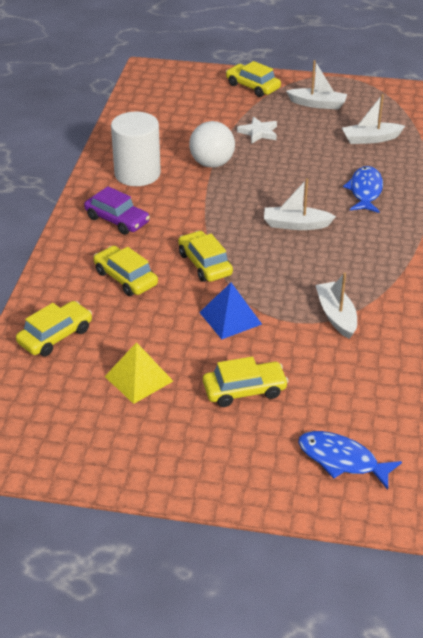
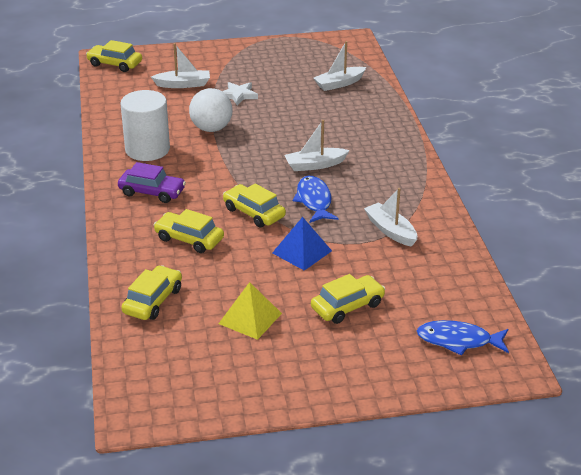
camera: 20 degrees left, 5 degrees down
yellow car [226,61,281,97] -> yellow car moved to [86,40,142,72]
white boat [286,60,347,110] -> white boat moved to [151,43,210,88]
blue fish [343,166,383,213] -> blue fish moved to [293,176,339,223]

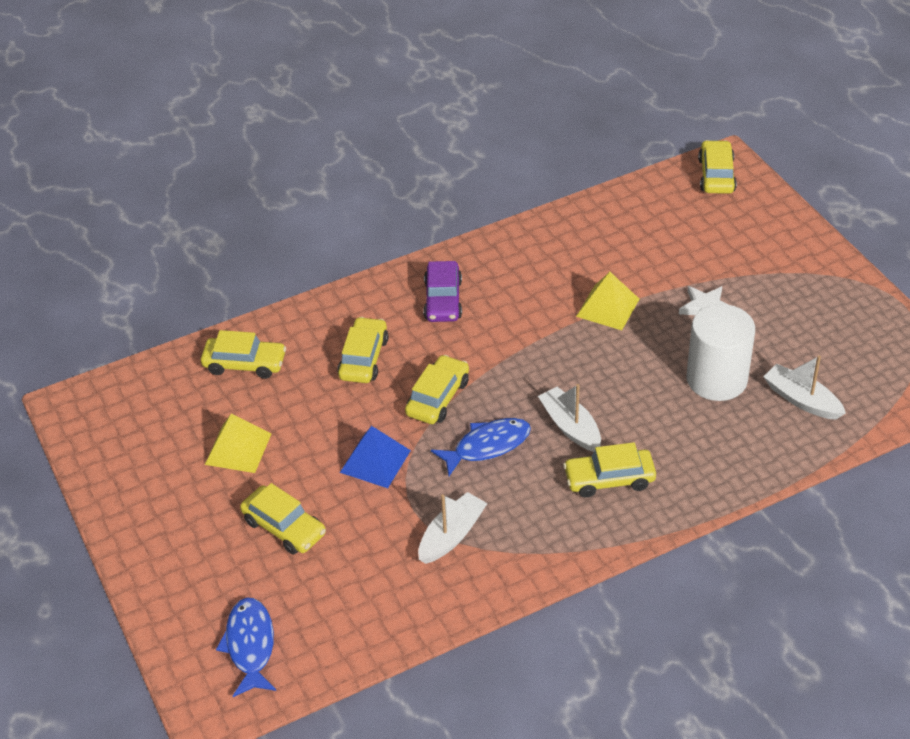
camera: 75 degrees right, 10 degrees up
white cylinder [120,90,170,161] -> white cylinder moved to [686,304,755,401]
white boat [151,43,210,88] -> none
white ball [189,88,233,132] -> yellow pyramid [576,272,639,330]
none -> yellow car [563,442,656,498]

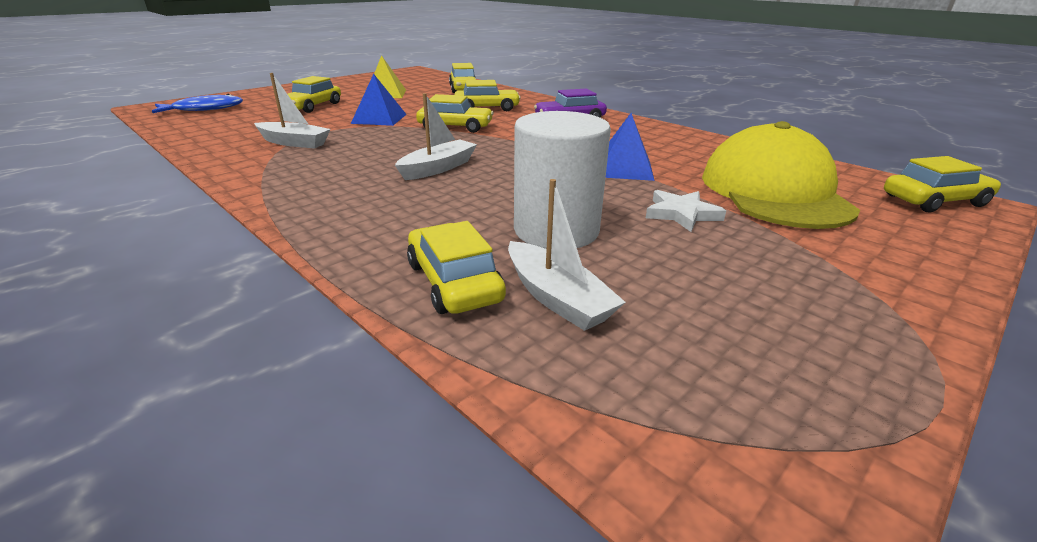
camera: 70 degrees right, 15 degrees down
blue fish [431,418,531,476] -> none
yellow car [563,442,656,498] -> yellow car moved to [407,221,506,314]
yellow pyramid [576,272,639,330] -> blue pyramid [606,113,655,181]
white boat [763,355,846,420] -> white boat turned 120 degrees clockwise [508,179,626,331]
none -> yellow cap [702,121,860,229]

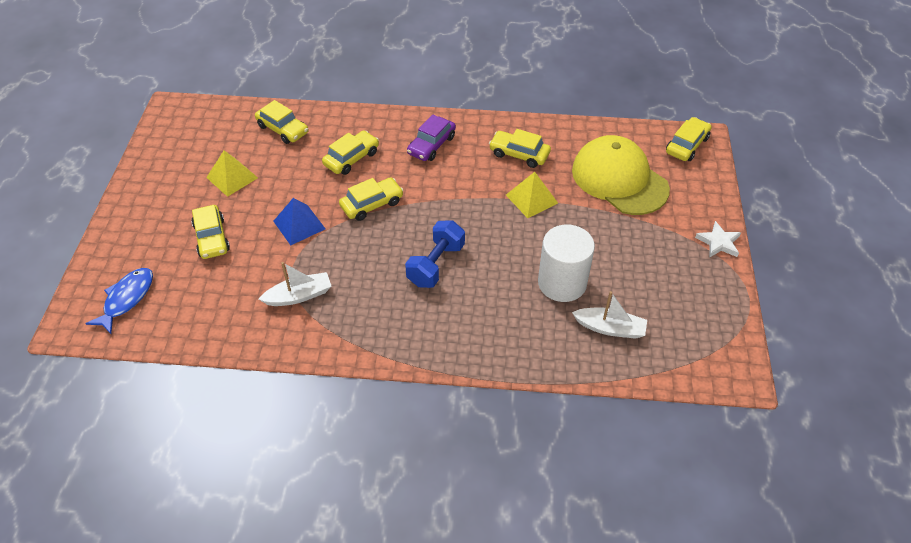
camera: 40 degrees left, 20 degrees up
white boat [395,93,477,180] -> blue dumbbell [405,220,465,288]
yellow car [407,221,506,314] -> yellow car moved to [489,129,551,168]
blue pyramid [606,113,655,181] -> yellow pyramid [506,172,558,218]
white star [646,190,726,232] -> white star moved to [695,221,741,258]

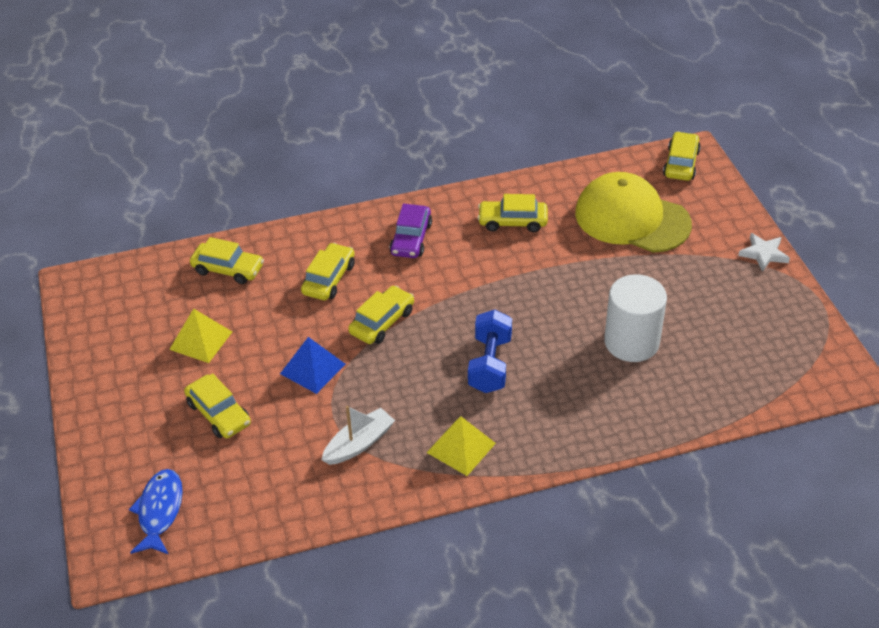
camera: 20 degrees left, 5 degrees down
yellow pyramid [506,172,558,218] -> yellow pyramid moved to [427,416,496,476]
white boat [572,291,647,339] -> none

